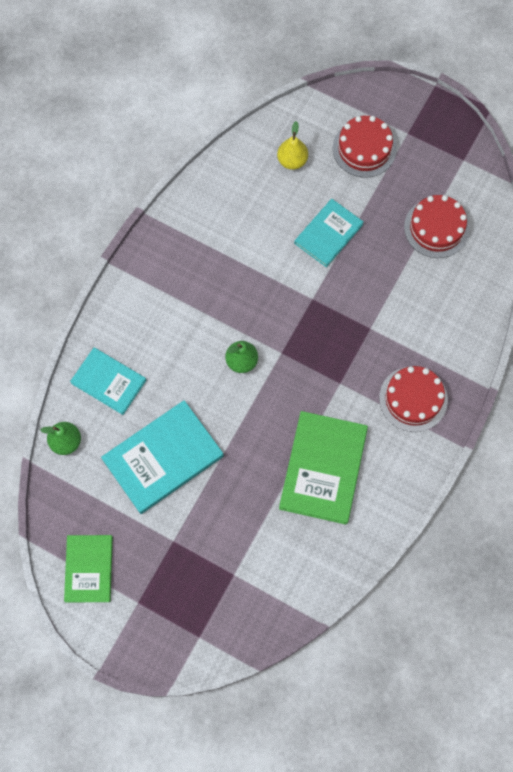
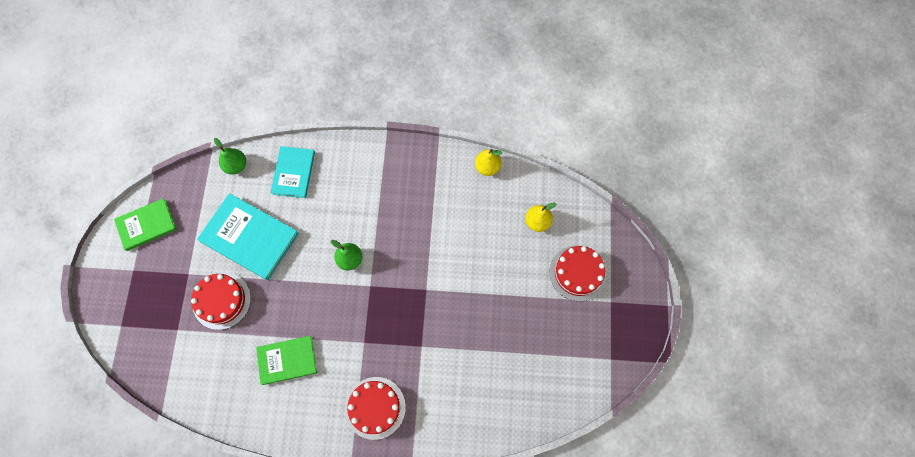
camera: 65 degrees right, 0 degrees up
green book [279,411,368,525] -> green book [256,336,317,385], size x0.63
turquoise book [294,199,364,267] -> none
red cake [404,195,470,258] -> red cake moved to [191,273,251,330]
none -> yellow pear [475,149,502,176]

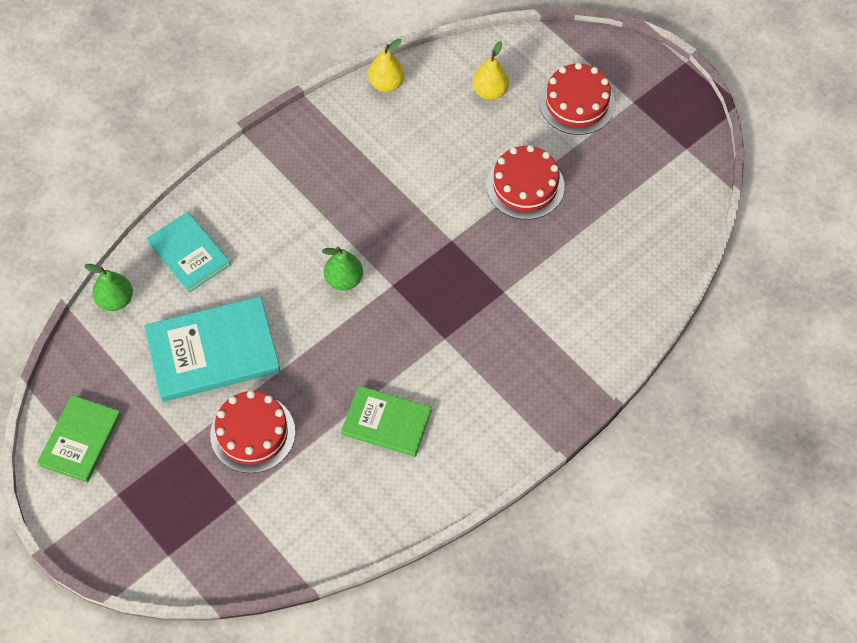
camera: 45 degrees left, 10 degrees down
green book [256,336,317,385] -> green book turned 75 degrees clockwise [341,385,432,457]
red cake [345,377,406,440] -> red cake moved to [487,145,565,220]

